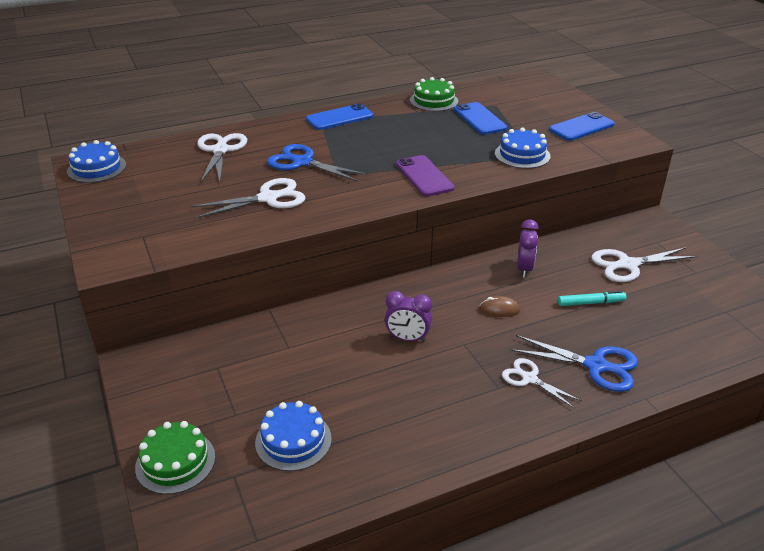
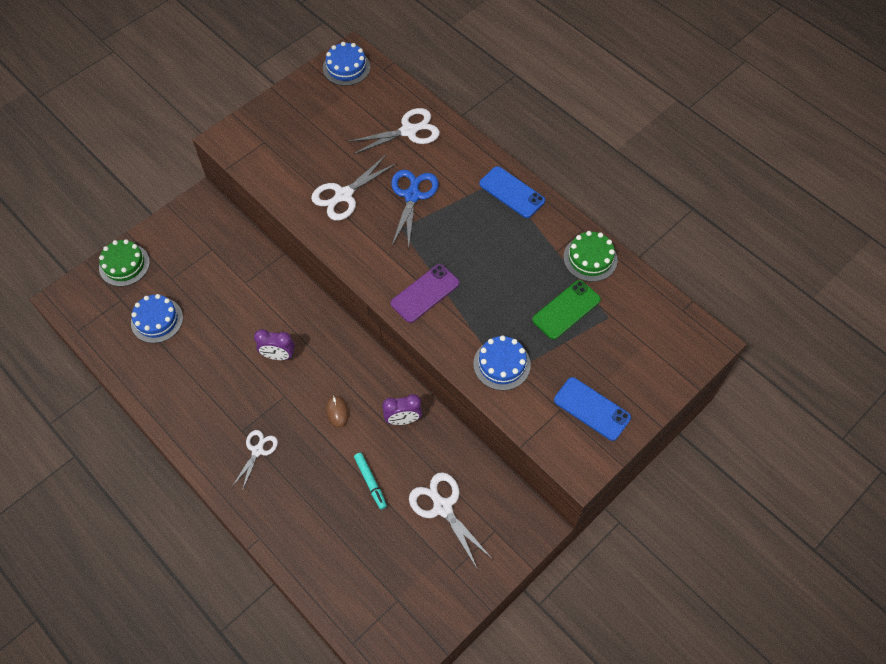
camera: 70 degrees right, 25 degrees up
white scissors [191,178,306,218] -> white scissors turned 90 degrees clockwise [311,155,397,221]
purple clock [385,291,432,342] -> purple clock turned 75 degrees counterclockwise [254,329,295,360]
blue phone [454,102,507,134] -> green phone [532,280,601,340]
blue scissors [511,335,638,392] -> none

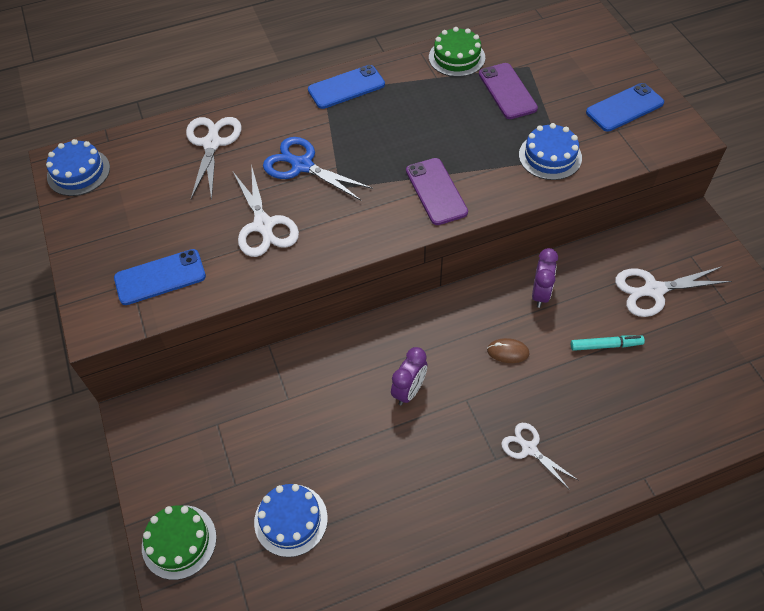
camera: 65 degrees left, 5 degrees down
green phone [532,280,601,340] -> purple phone [479,63,538,119]
none -> blue phone [114,249,206,305]

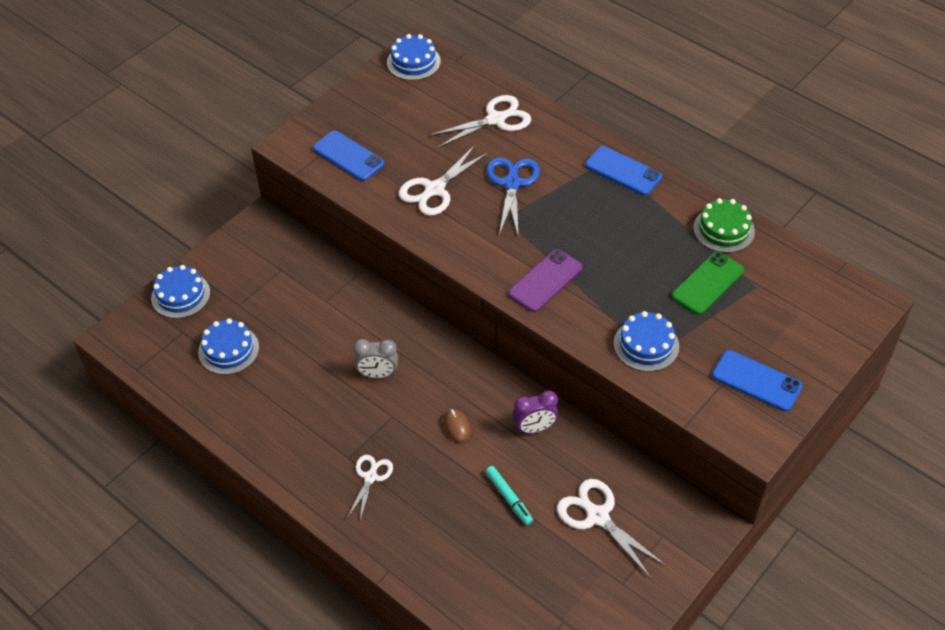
camera: 60 degrees right, 5 degrees down
green cake [142,505,217,580] -> blue cake [151,265,210,318]
purple clock [391,347,427,406] -> grey clock [353,339,398,378]
purple phone [479,63,538,119] -> green phone [671,252,744,315]

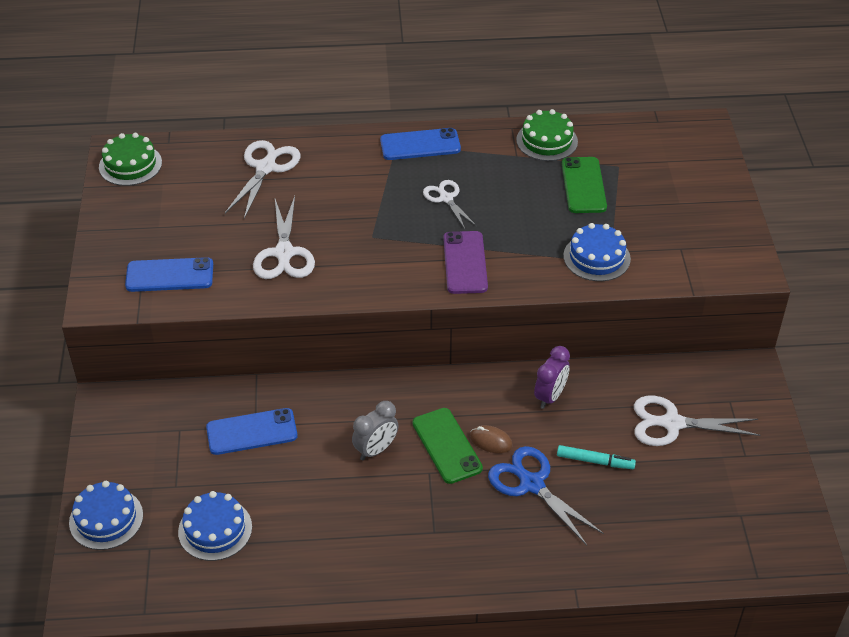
camera: 45 degrees left, 5 degrees down
white scissors [347,455,393,520] -> white scissors moved to [423,180,477,229]
blue cake [387,34,441,80] -> green cake [99,133,162,186]
blue scissors [486,158,540,235] -> blue scissors moved to [488,446,604,545]
blue phone [712,350,803,411] -> blue phone moved to [206,408,297,455]
none -> green phone [412,408,483,484]

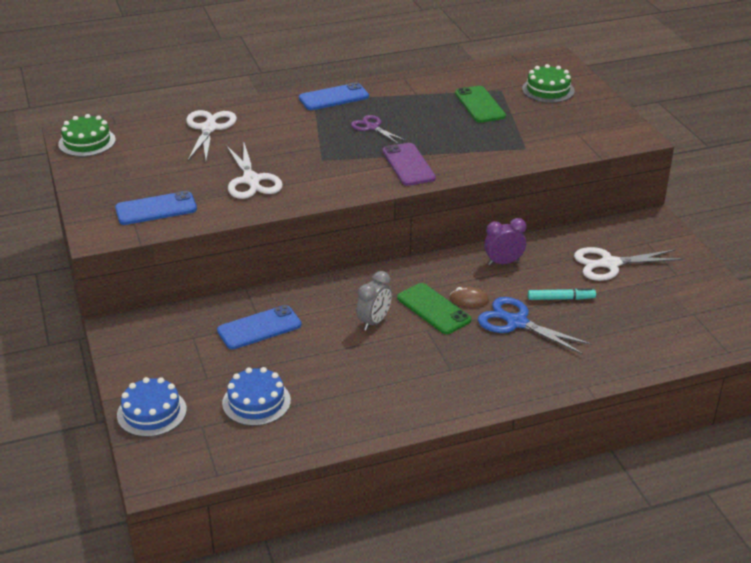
camera: 15 degrees left, 10 degrees down
white scissors [423,180,477,229] -> purple scissors [351,115,407,144]
green cake [516,109,578,161] -> green cake moved to [522,64,575,103]
purple clock [534,346,570,409] -> purple clock turned 120 degrees counterclockwise [484,218,527,266]
blue cake [563,223,631,281] -> none

